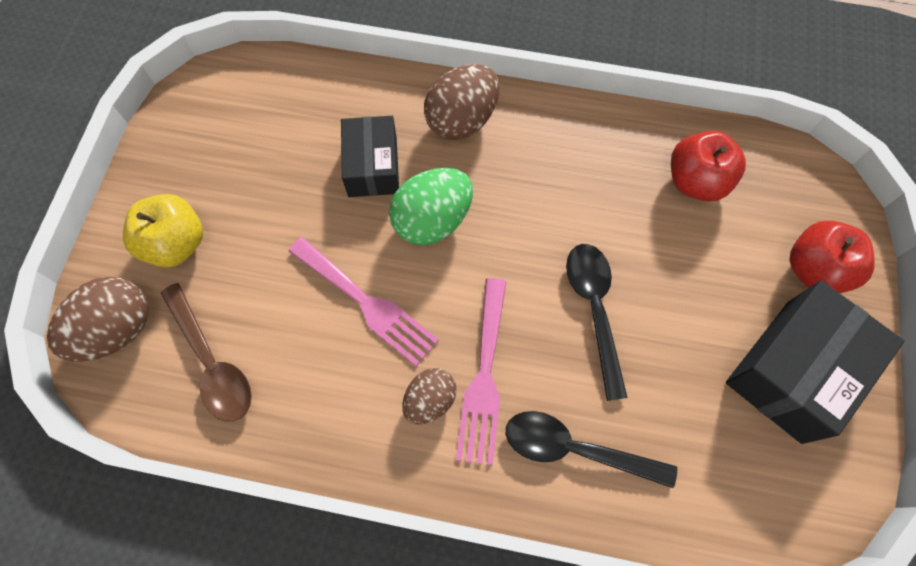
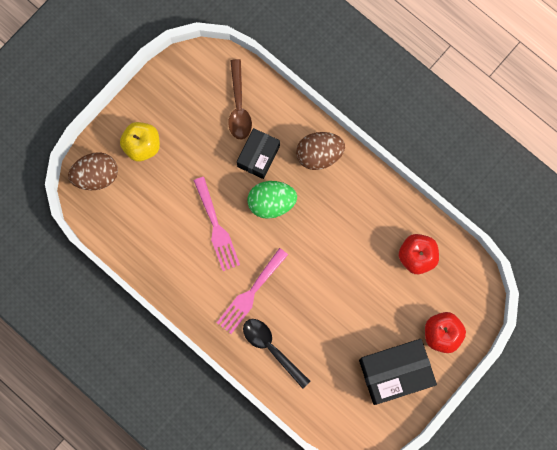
camera: 30 degrees right, 10 degrees up
brown spoon [160,283,252,422] -> brown spoon moved to [228,59,252,139]
brown egg [403,368,457,425] -> none
black spoon [566,244,628,401] -> none

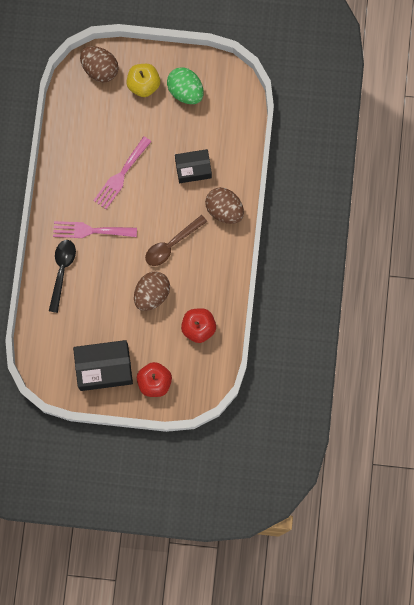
camera: 55 degrees right, 0 degrees up
brown spoon [228,59,252,139] -> brown spoon moved to [145,215,207,266]
green egg [247,181,297,219] -> green egg moved to [167,67,204,104]
black box [359,339,437,405] -> black box turned 45 degrees counterclockwise [73,340,133,391]
none -> brown egg [134,271,170,311]

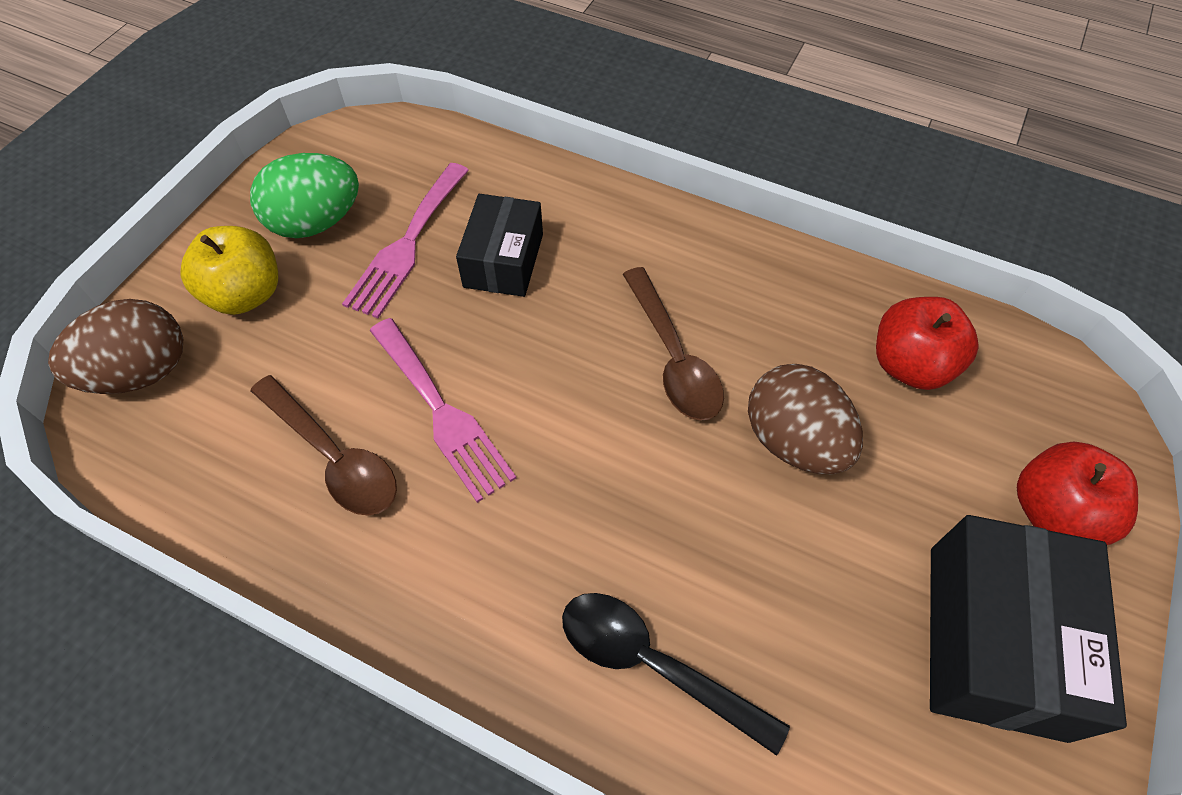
camera: 70 degrees left, 20 degrees down
pink fork [53,221,137,238] -> pink fork moved to [342,163,469,318]
brown egg [205,187,244,224] -> none
none -> brown spoon [251,375,397,516]

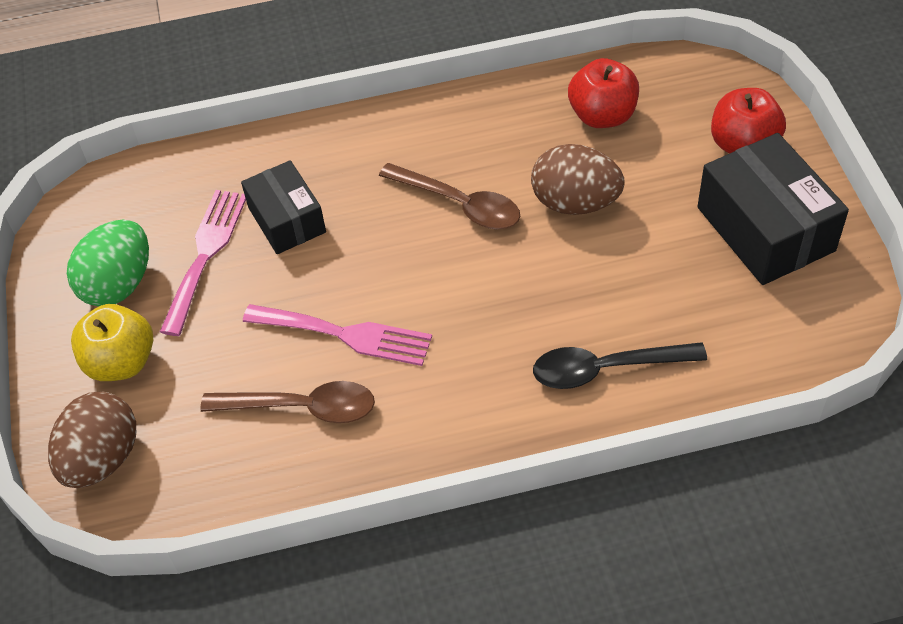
camera: 35 degrees left, 5 degrees down
pink fork [342,163,469,318] -> pink fork turned 150 degrees counterclockwise [160,190,246,336]

